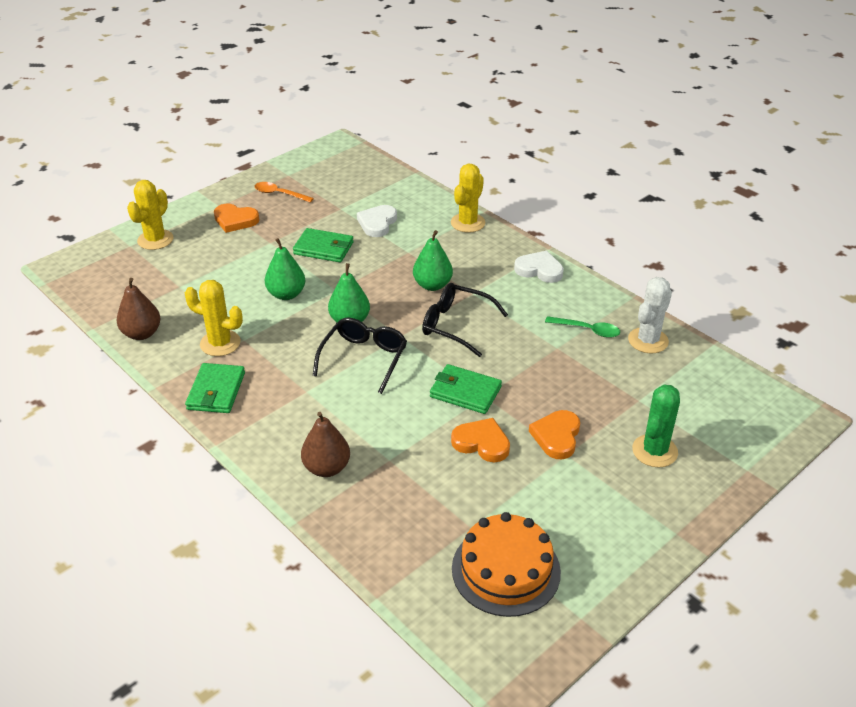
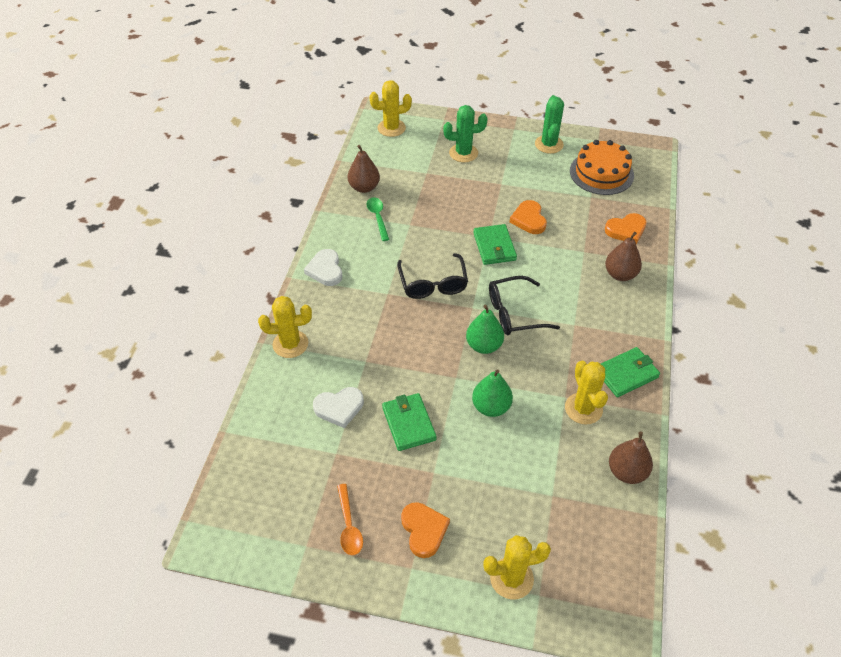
camera: 125 degrees left, 10 degrees up
green pear [413,230,453,291] -> none
orange heart [529,410,580,459] -> orange heart moved to [605,213,647,244]
white cactus [628,277,672,353] -> brown pear [347,145,380,193]
none -> yellow cactus [369,80,412,137]
none -> green cactus [535,95,564,154]

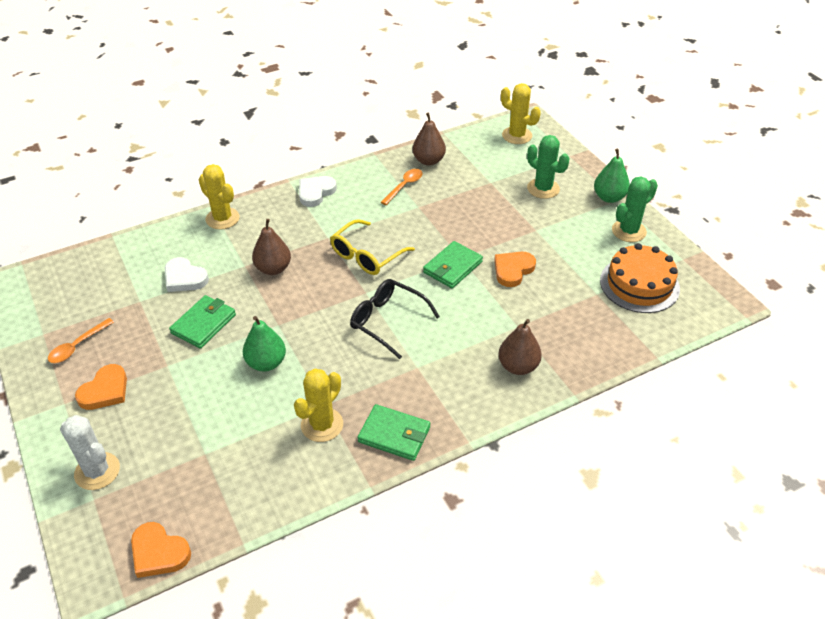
camera: 50 degrees right, 5 degrees down
green spoon [366,197,389,241] -> orange spoon [381,169,423,205]
black glasses [397,253,468,299] -> yellow glasses [330,219,415,275]
green pear [466,305,504,354] -> green pear moved to [594,149,630,203]
yellow cactus [483,535,551,600] -> white cactus [60,415,120,490]
orange heart [605,213,647,244] -> orange heart moved to [131,522,191,578]
brown pear [609,431,653,484] -> brown pear moved to [252,219,291,275]

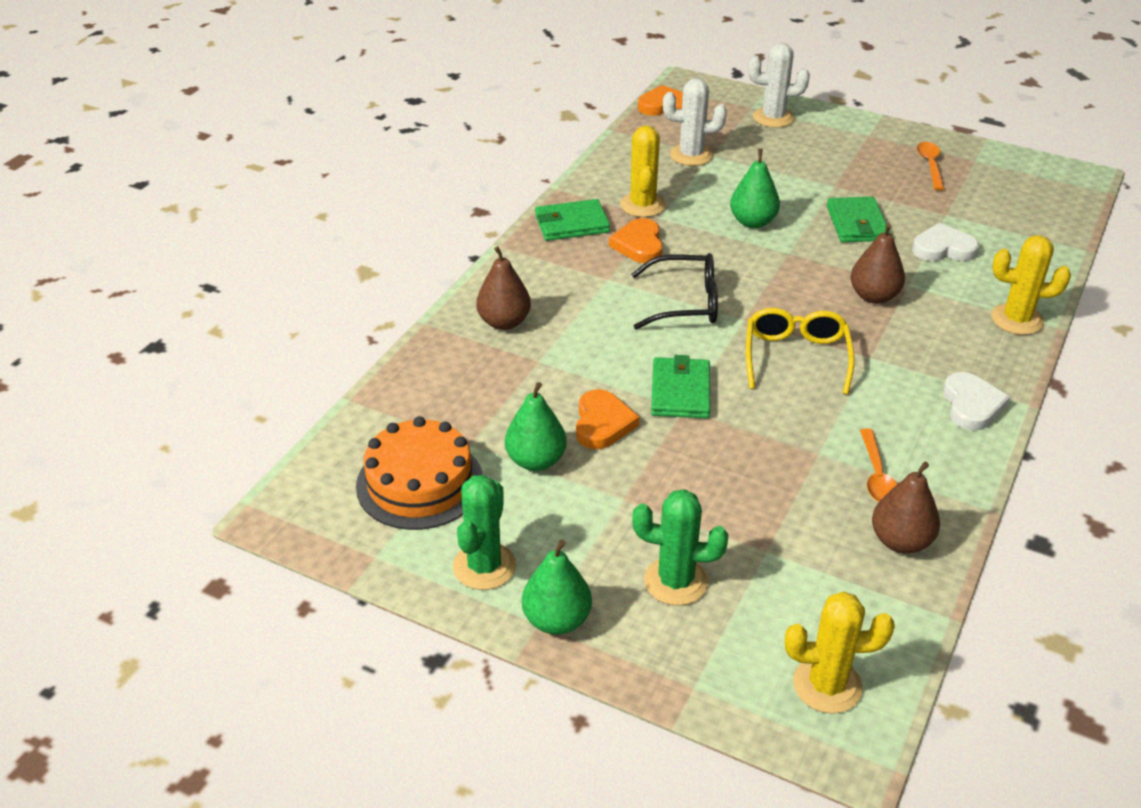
camera: 145 degrees right, 5 degrees down
orange heart [75,364,127,410] -> orange heart moved to [609,218,663,263]
none -> green pear [505,382,566,471]
none -> white cactus [663,78,727,166]

